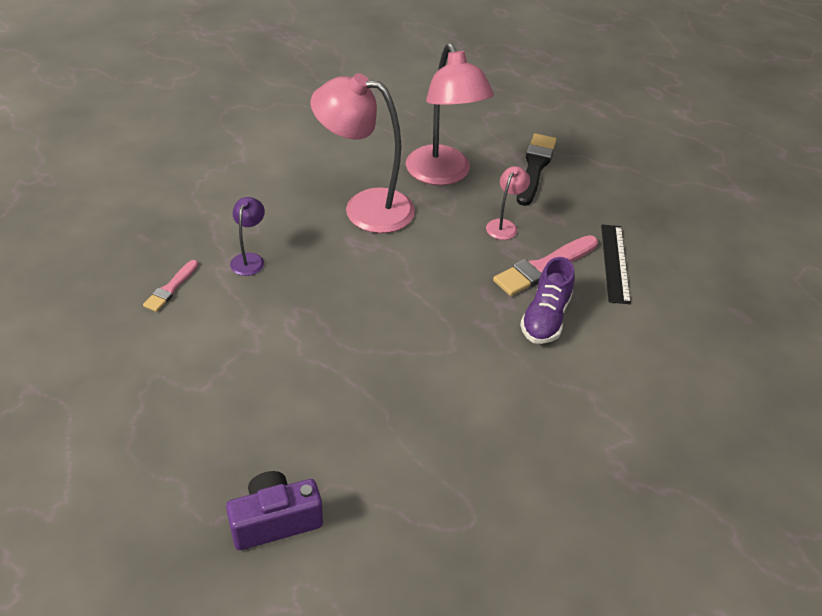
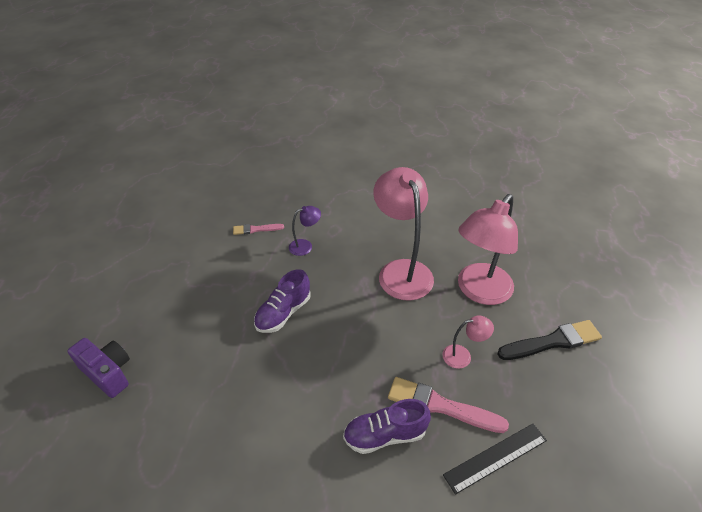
camera: 60 degrees right, 0 degrees up
none -> purple shoe [254,269,311,333]

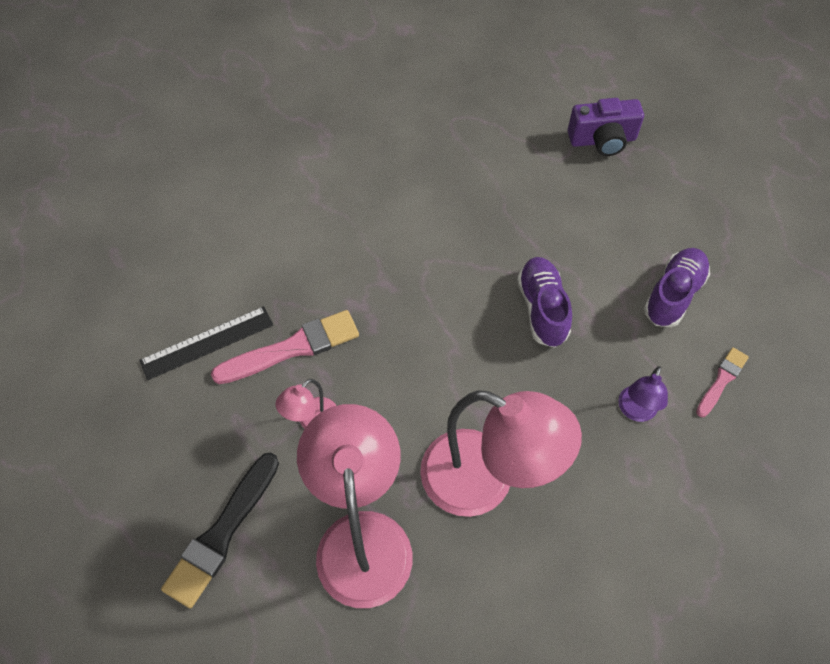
camera: 135 degrees right, 15 degrees up
purple shoe [343,399,431,454] -> purple shoe moved to [644,248,710,327]
black ruler [443,424,547,495] -> black ruler turned 45 degrees clockwise [139,306,273,380]

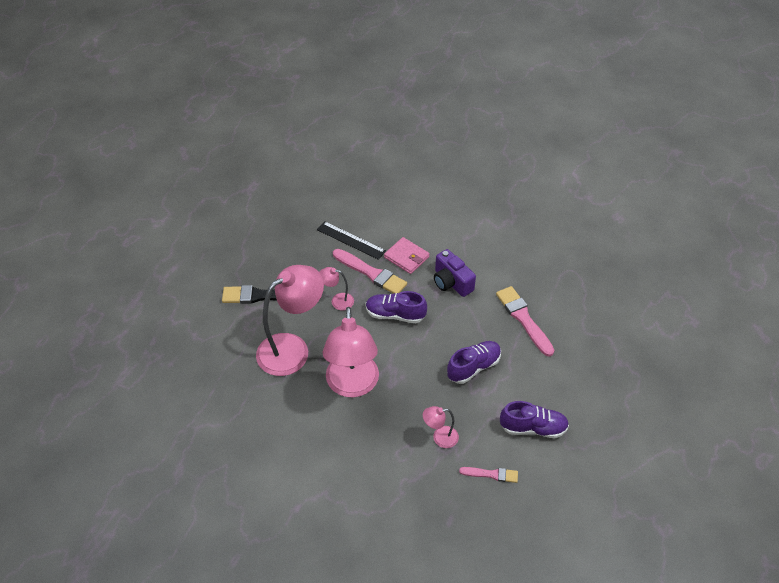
camera: 60 degrees right, 10 degrees down
purple camera [568,98,644,156] -> purple camera moved to [434,249,476,297]
purple lamp [618,366,668,422] -> pink lamp [423,406,459,448]
none -> purple shoe [366,291,427,323]
none -> pink wallet [384,237,430,274]
none -> pink brush [496,286,554,357]

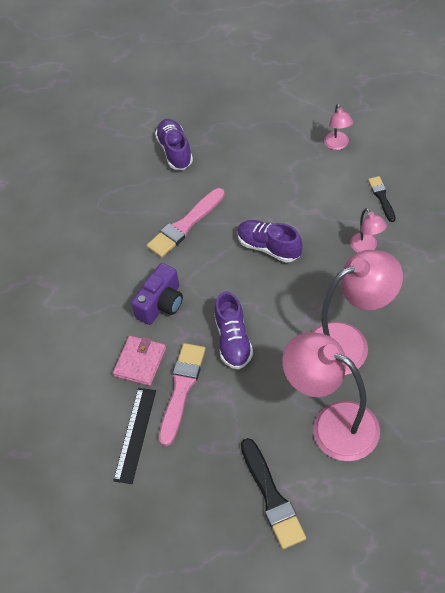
camera: 105 degrees left, 5 degrees up
pink lamp [319,267,354,310] -> pink lamp moved to [324,104,353,150]
pink brush [459,467,518,483] -> black brush [368,176,396,222]
purple shoe [500,401,569,438] -> purple shoe moved to [155,119,193,170]

